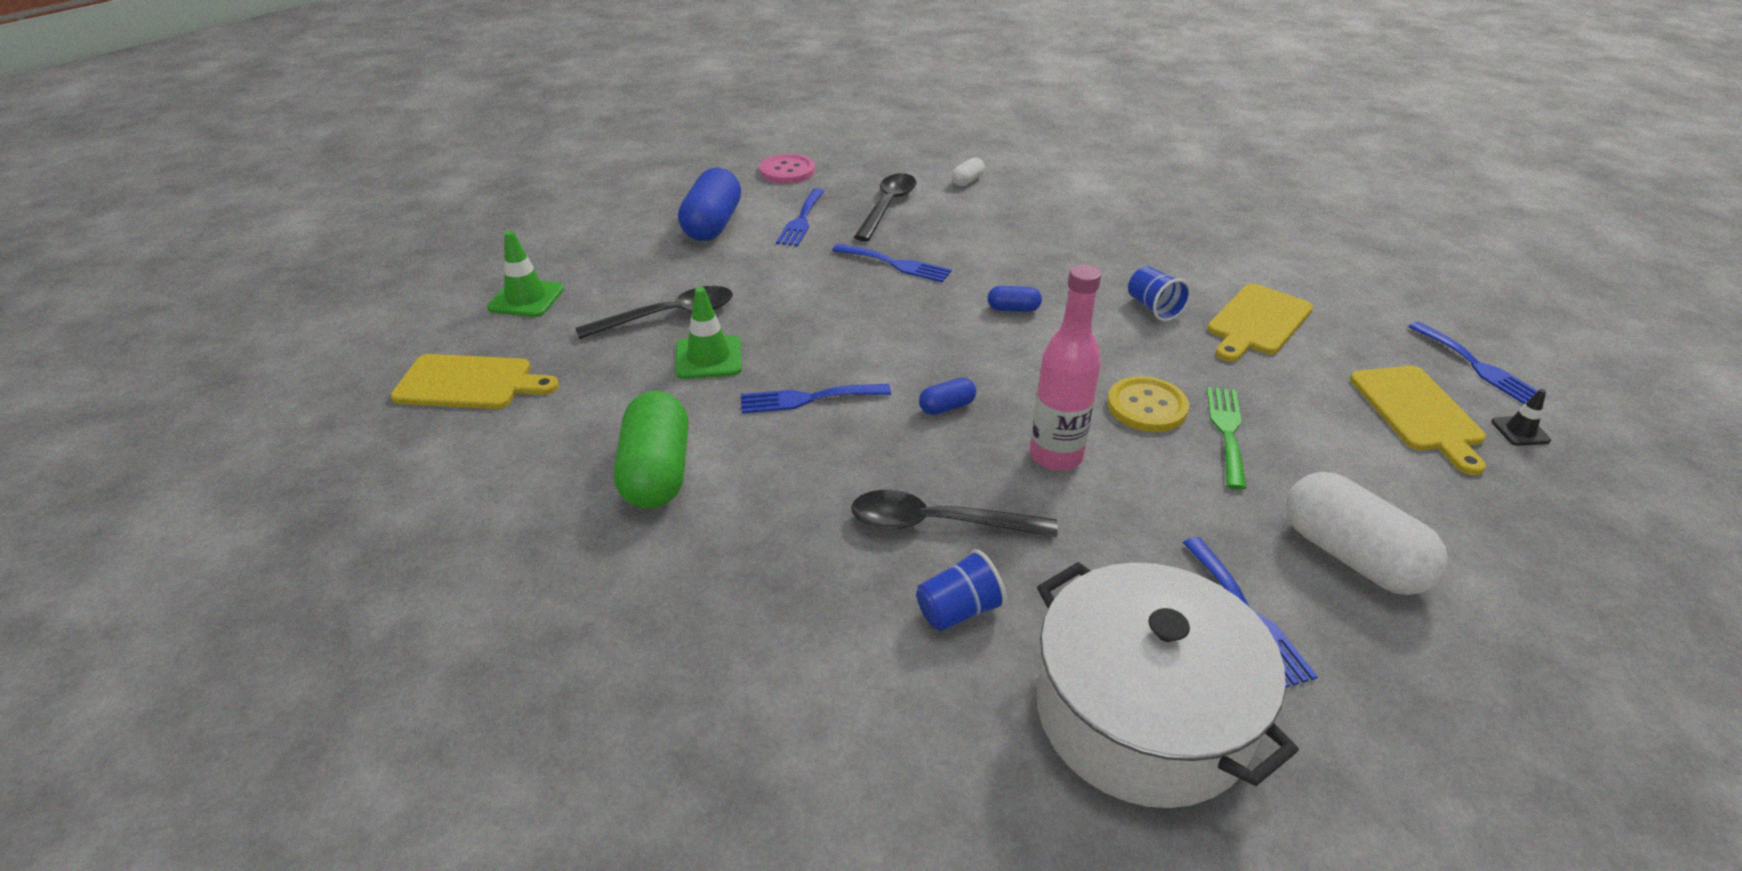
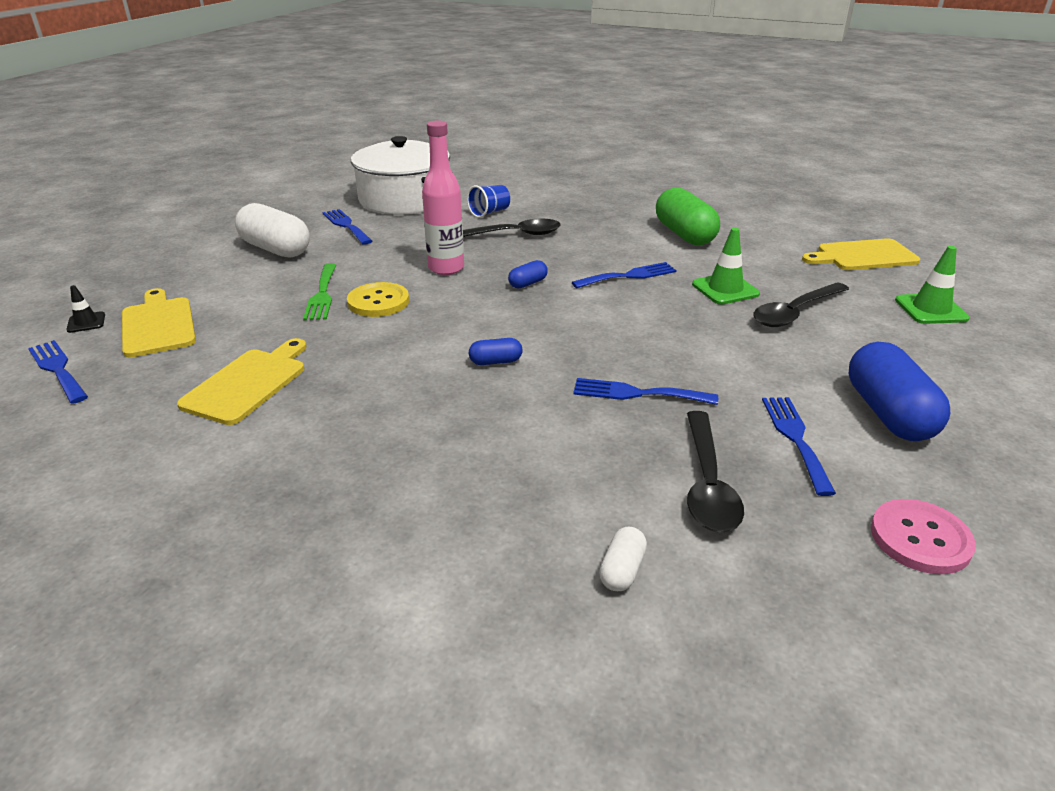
camera: 165 degrees right, 5 degrees down
blue cup [1128,266,1191,321] -> none

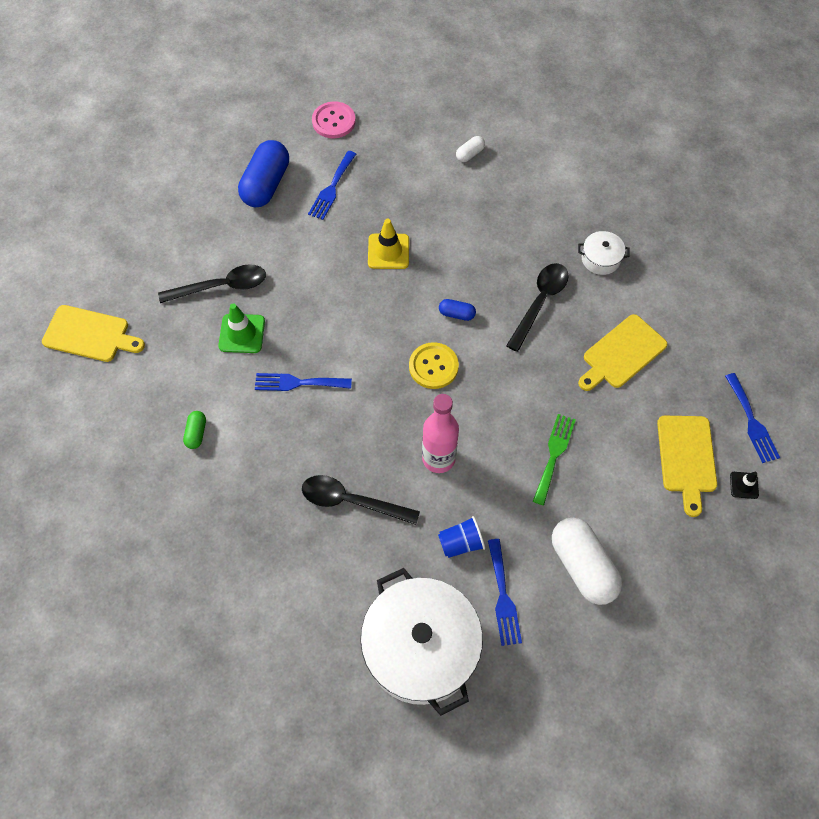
camera: 155 degrees left, 30 degrees up
yellow button [347,282,409,317] -> yellow button moved to [409,342,459,389]
blue cup [467,185,510,218] -> blue cup moved to [438,516,485,558]
blue capsule [508,260,548,289] -> none
blue fork [573,378,718,405] -> yellow traffic cone [368,219,409,269]
green capsule [656,187,720,245] -> green capsule [183,411,206,449], size x0.46
black spoon [687,411,744,533] -> black spoon moved to [506,263,569,352]
green traffic cone [895,246,970,324] -> none
none -> white pot [578,231,630,275]

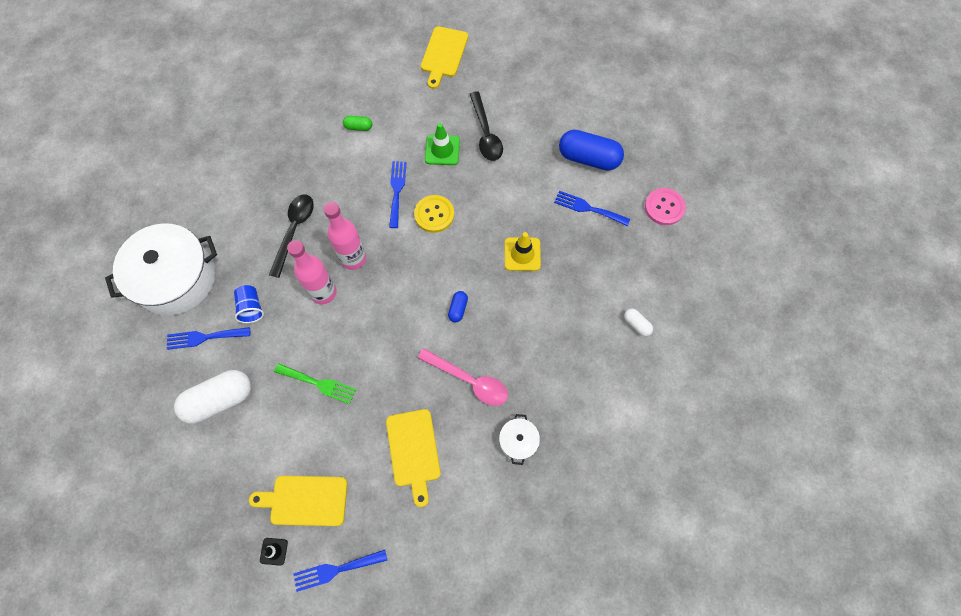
camera: 90 degrees right, 5 degrees up
yellow button [409,342,459,389] -> yellow button moved to [414,195,454,233]
black spoon [506,263,569,352] -> pink spoon [418,348,508,406]
yellow cutting board [578,314,667,391] -> yellow cutting board turned 150 degrees counterclockwise [386,409,441,507]
none -> pink bottle [323,202,367,270]

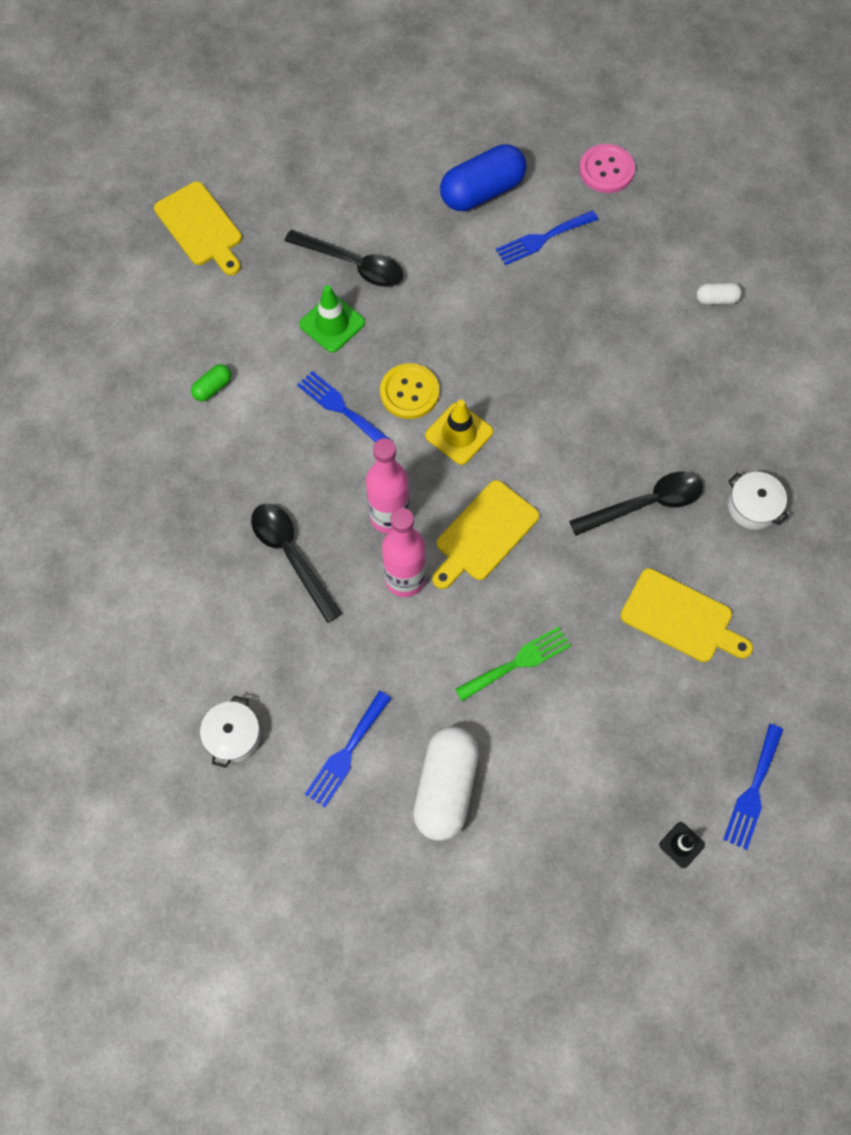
camera: 50 degrees left, 0 degrees up
white pot [105,223,217,316] -> white pot [200,696,261,768], size x0.43
blue cup [234,285,264,323] -> none
yellow cutting board [249,476,347,526] -> yellow cutting board moved to [432,480,539,589]
pink spoon [418,348,508,406] -> black spoon [569,472,703,536]
blue capsule [448,291,468,322] -> none
yellow traffic cone [505,232,541,271] -> yellow traffic cone moved to [425,400,493,465]

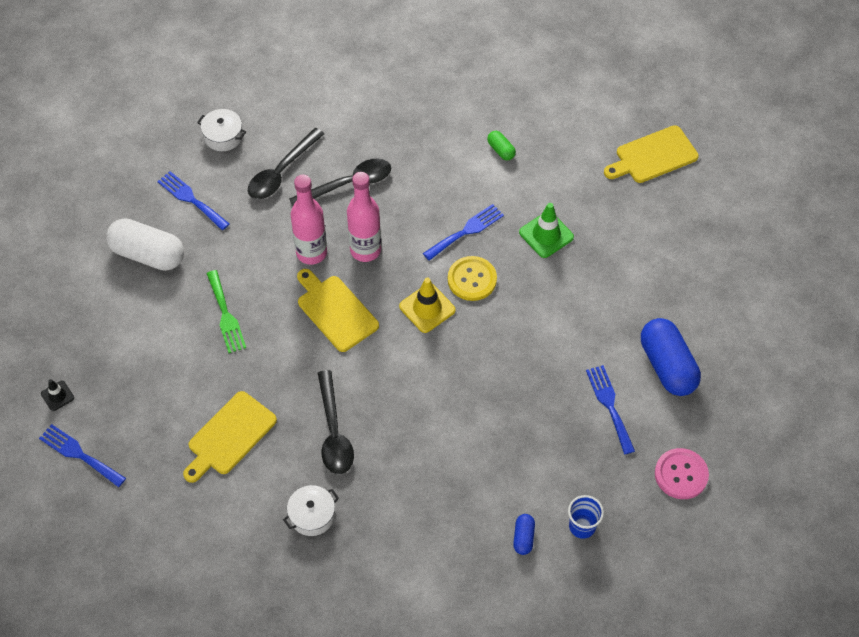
camera: 100 degrees right, 10 degrees down
black spoon [285,230,403,287] -> black spoon moved to [248,128,324,199]
white capsule [696,283,742,305] -> blue capsule [513,514,535,555]
none -> blue cup [568,495,604,539]

